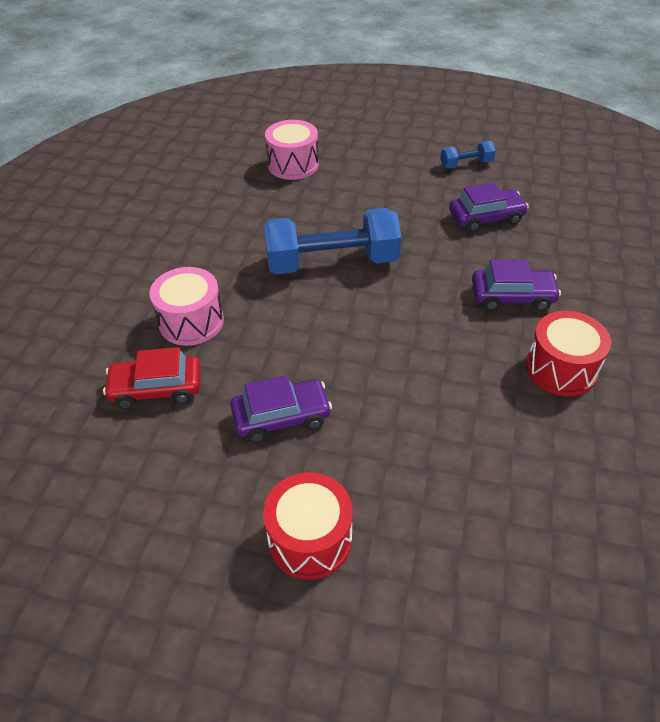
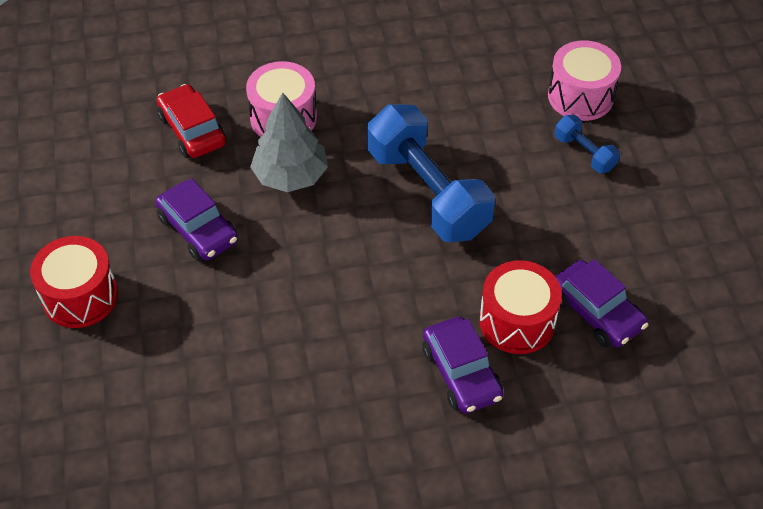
camera: 65 degrees right, 5 degrees up
blue dumbbell [440,141,496,168] -> blue dumbbell moved to [554,115,620,173]
red drum [526,311,611,396] -> red drum moved to [479,260,562,354]
none -> grey tree [250,92,328,192]

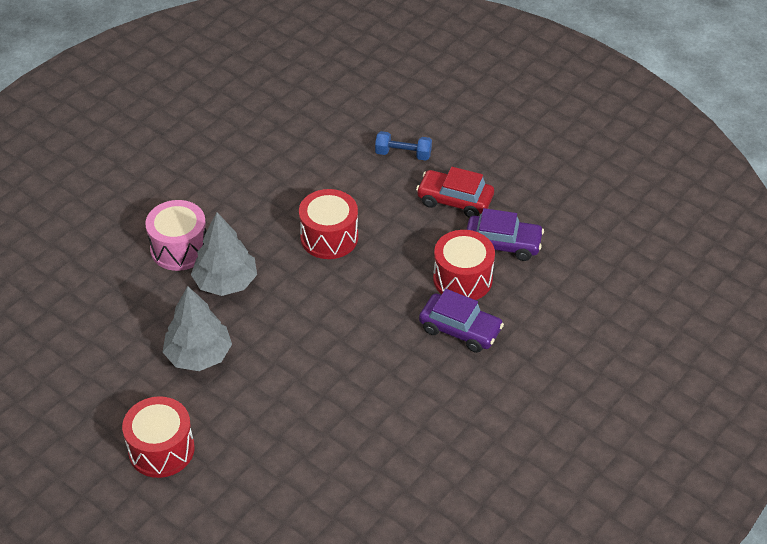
camera: 40 degrees left, 5 degrees down
purple car [155,178,238,261] -> grey tree [163,286,232,371]
red car [156,84,227,158] -> red car moved to [416,167,494,218]
blue dumbbell [367,104,495,242] -> red drum [299,189,358,259]
pink drum [548,40,621,121] -> none

